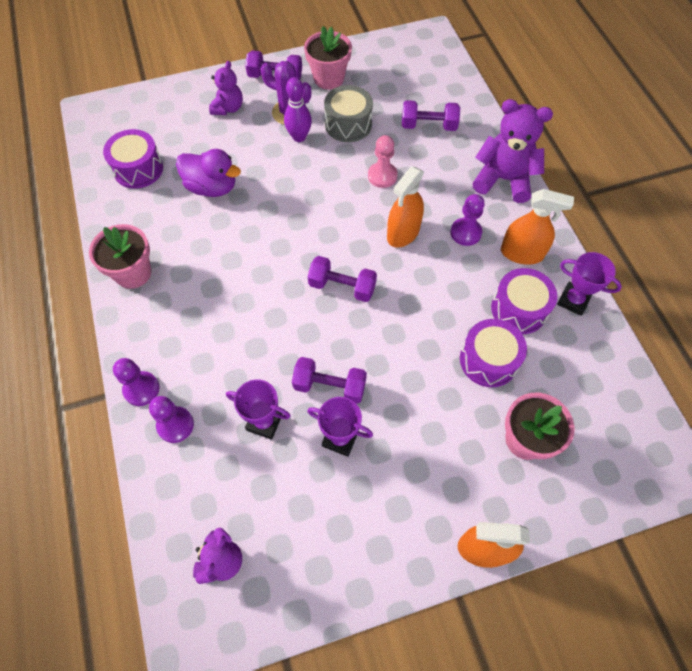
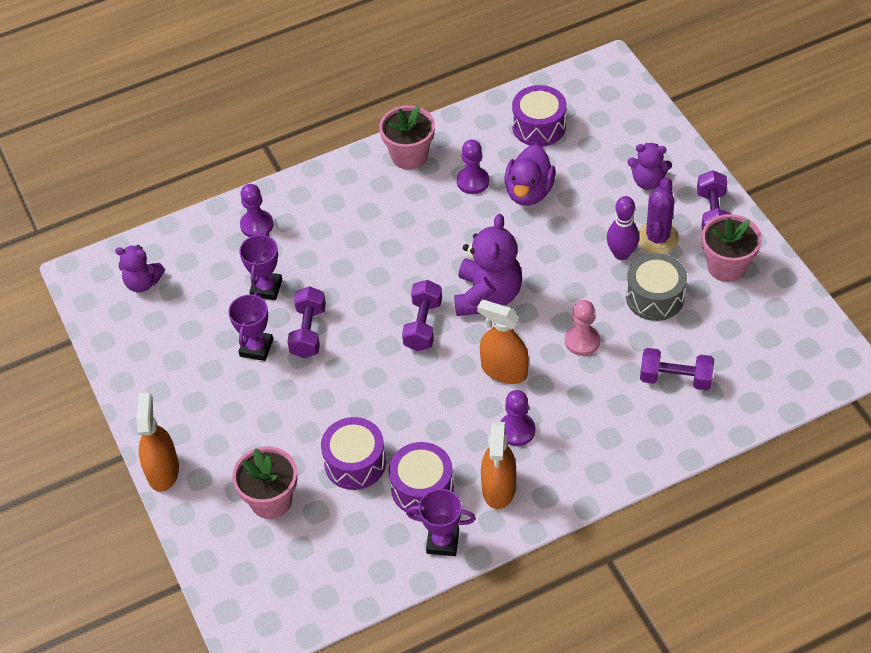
camera: 85 degrees right, 10 degrees down
purple pawn [113,358,159,406] -> purple pawn moved to [457,139,489,194]
purple dumbbell [402,100,460,131] -> purple dumbbell turned 75 degrees counterclockwise [640,348,714,390]
purple teddy bear [472,99,553,203] -> purple teddy bear moved to [454,214,522,316]
purple trophy [557,252,622,316] -> purple trophy turned 75 degrees clockwise [406,489,476,556]

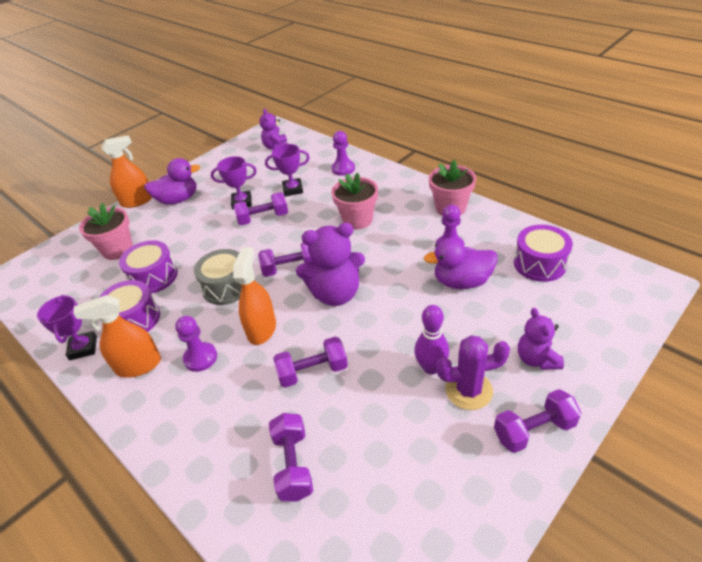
camera: 70 degrees right, 10 degrees down
pink pawn [565,300,600,356] -> purple dumbbell [273,336,348,388]
grey drum [626,253,687,321] -> grey drum moved to [194,249,242,305]
pink flower pot [702,214,762,282] -> pink flower pot moved to [331,173,378,230]
none -> purple duck [144,158,200,205]

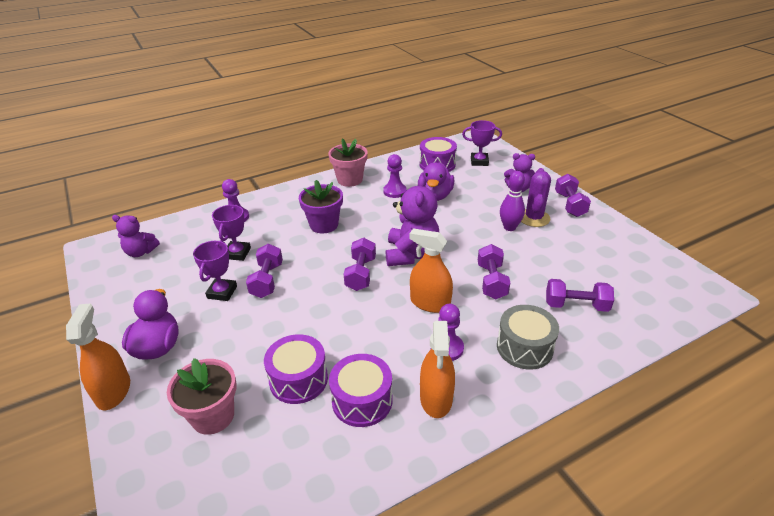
camera: 75 degrees left, 5 degrees down
purple trophy [37,295,97,360] -> purple trophy moved to [462,120,502,166]
grey drum [194,249,242,305] -> grey drum moved to [497,305,559,370]
pink flower pot [331,173,378,230] -> purple flower pot [299,180,343,233]

